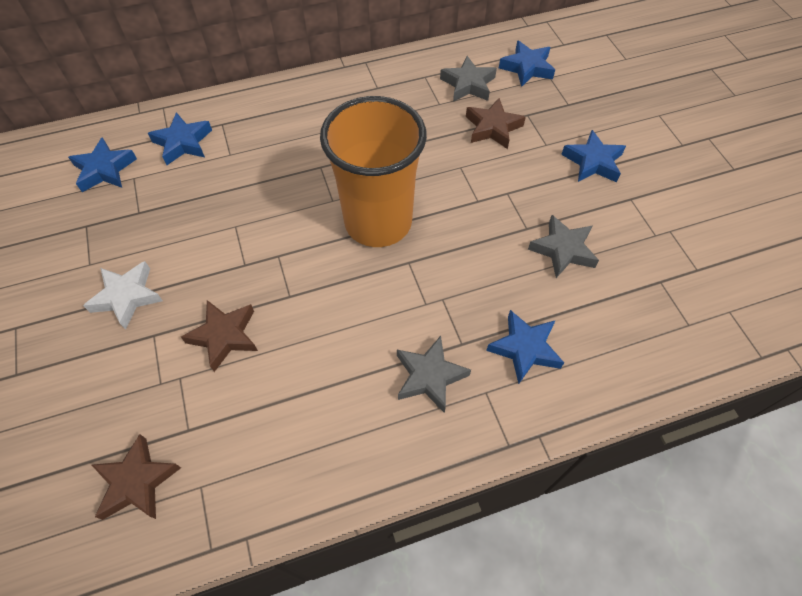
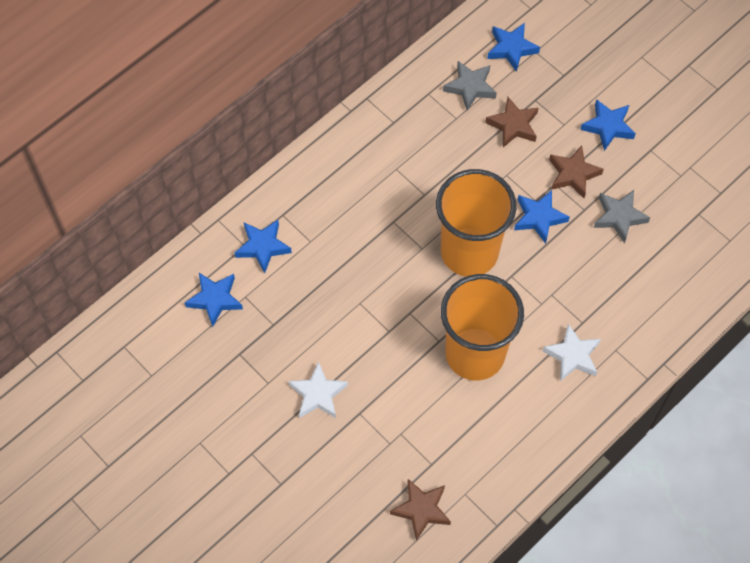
camera: 25 degrees left, 5 degrees up
brown star [181,300,258,372] -> brown star moved to [549,145,604,198]
grey star [397,336,471,413] -> white star [543,324,601,381]
blue star [486,310,564,384] -> blue star moved to [514,190,570,244]
none -> orange cup [441,274,524,381]

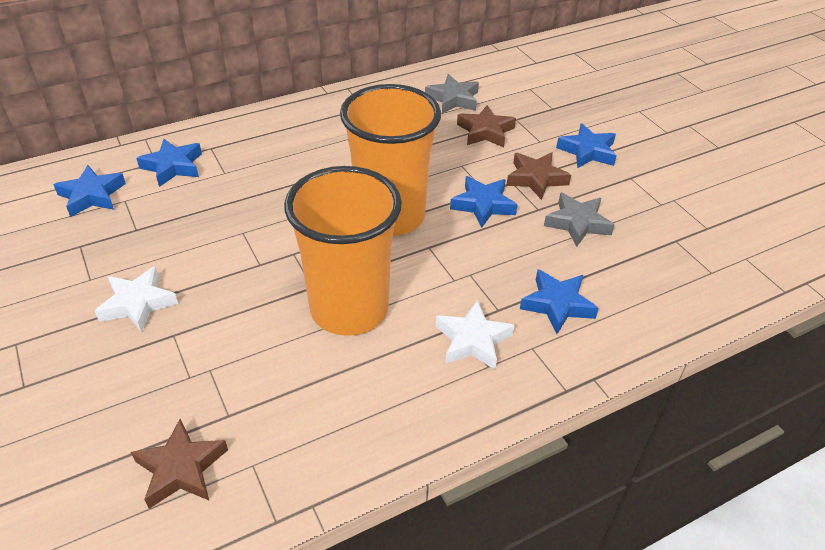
camera: 15 degrees right, 20 degrees down
blue star [487,23,540,72] -> blue star moved to [520,269,599,334]

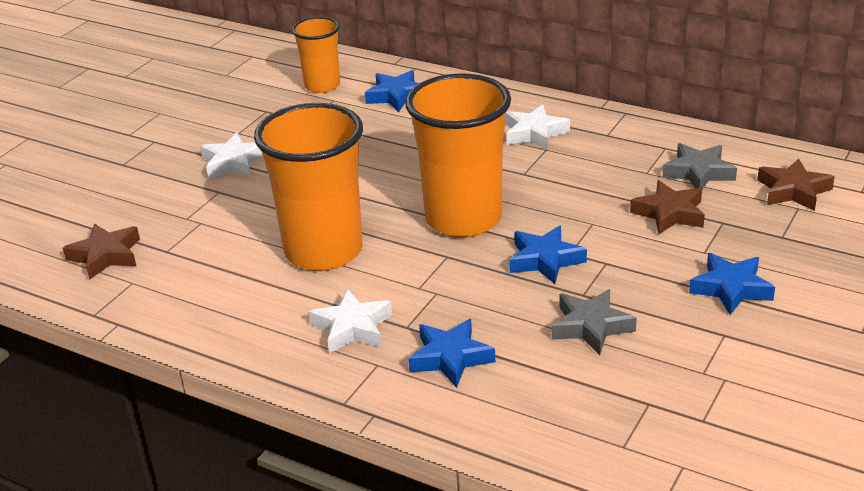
camera: 60 degrees right, 10 degrees down
blue star [53,165,126,217] -> orange cup [292,17,340,93]
brown star [506,152,571,200] -> brown star moved to [757,159,835,211]
none -> white star [505,104,570,150]

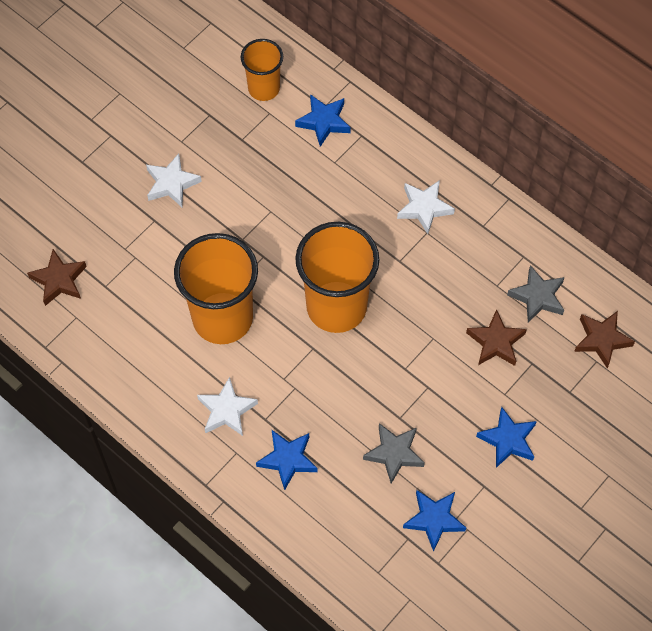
camera: 10 degrees right, 30 degrees up
blue star [509,226,587,284] -> blue star moved to [403,490,466,552]

